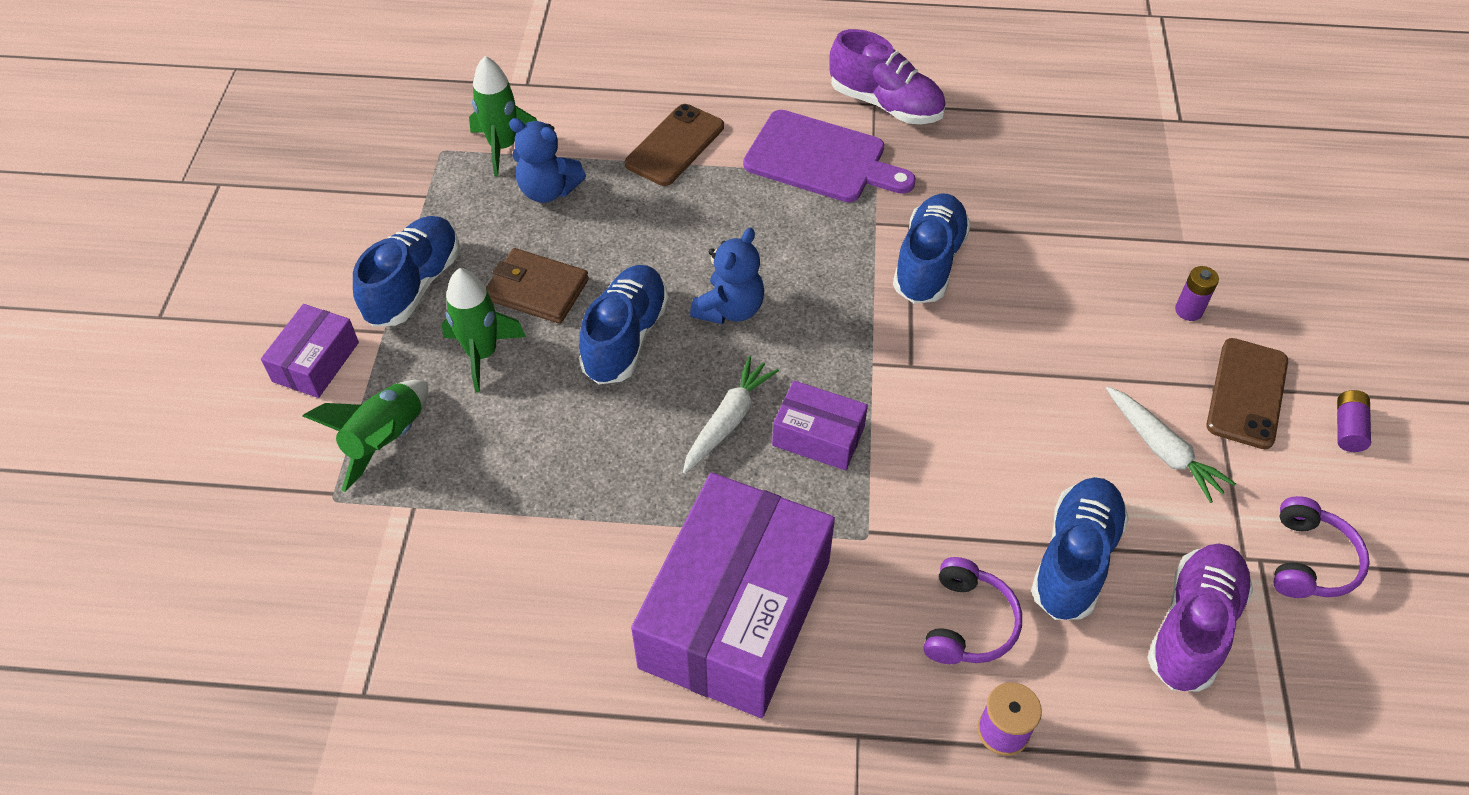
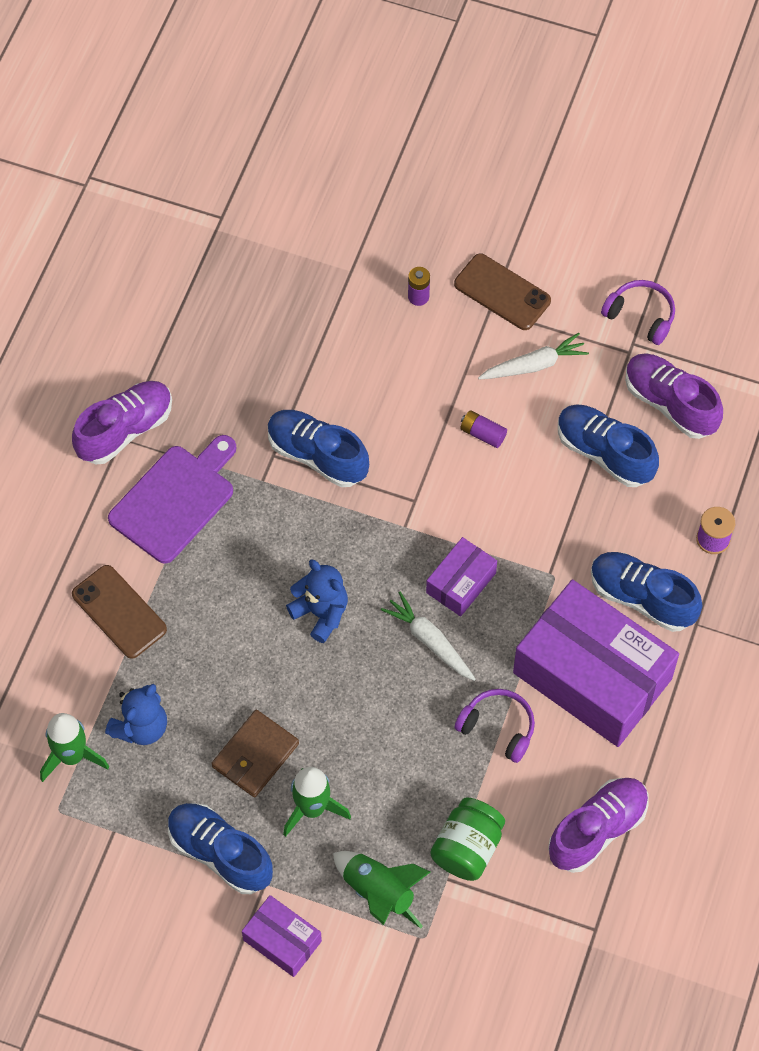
camera: 75 degrees left, 10 degrees up
blue shoe [579,265,669,384] -> blue shoe moved to [591,552,703,632]
purple headphones [924,557,1022,664] -> purple headphones moved to [454,689,535,763]
purple battery [1337,390,1371,452] -> purple battery moved to [460,410,507,448]
none -> green jar [430,797,505,881]
none -> purple shoe [548,778,648,873]

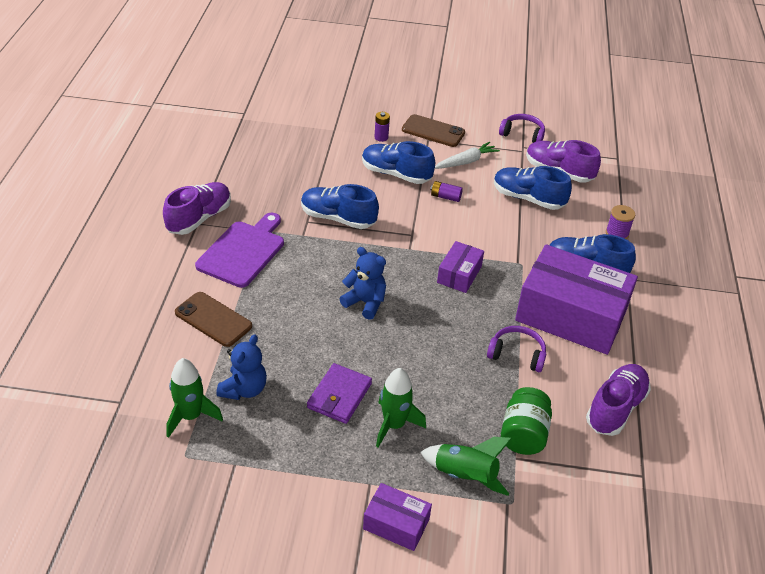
camera: 15 degrees left, 20 degrees down
blue shoe [168,803,273,894] -> blue shoe moved to [362,141,435,184]
brown wallet [212,710,299,797] -> purple wallet [307,363,372,424]
white carrot [381,592,476,681] -> none

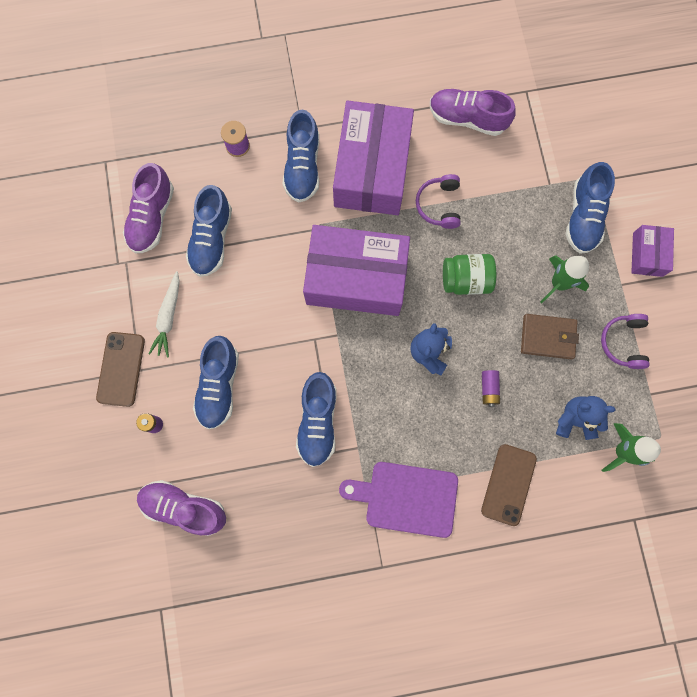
camera: 105 degrees left, 35 degrees up
purple shoe [163,182,231,235] -> purple shoe moved to [137,480,226,536]
purple wallet [307,363,372,424] -> brown wallet [521,314,579,360]
green rocket [421,437,512,496] -> blue shoe [566,162,615,254]
purple battery [430,181,463,202] -> purple battery moved to [482,370,500,407]
white carrot [435,142,500,169] -> white carrot turned 120 degrees counterclockwise [148,271,180,357]
purple box [437,241,484,293] -> purple box [303,225,410,316], size x2.13
purple headphones [499,114,545,143] -> purple headphones moved to [601,314,650,369]
green jar [501,387,552,455] -> green jar moved to [443,254,496,295]

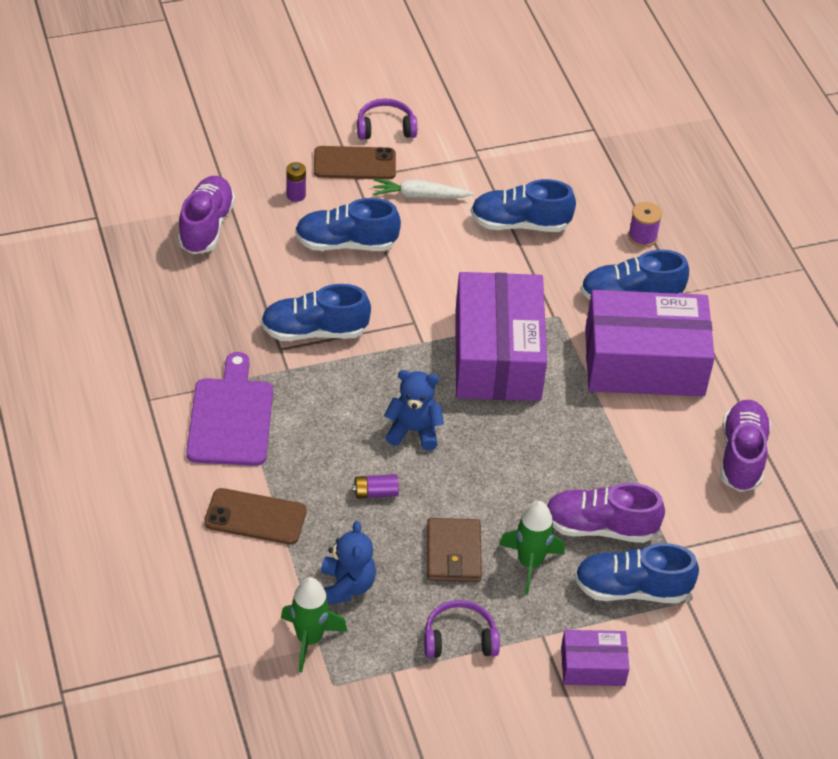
camera: 80 degrees right, 30 degrees down
purple shoe [123,163,174,253] -> purple shoe moved to [547,483,665,543]
purple headphones [416,174,461,229] -> purple headphones moved to [357,99,417,140]
green jar [443,254,496,295] -> none

